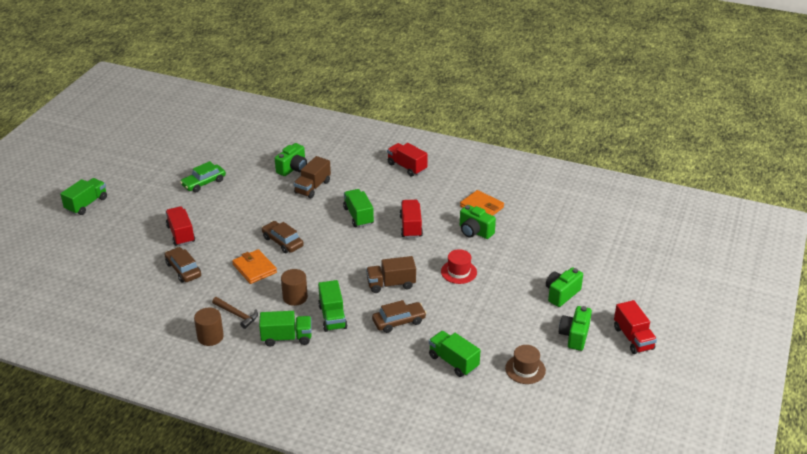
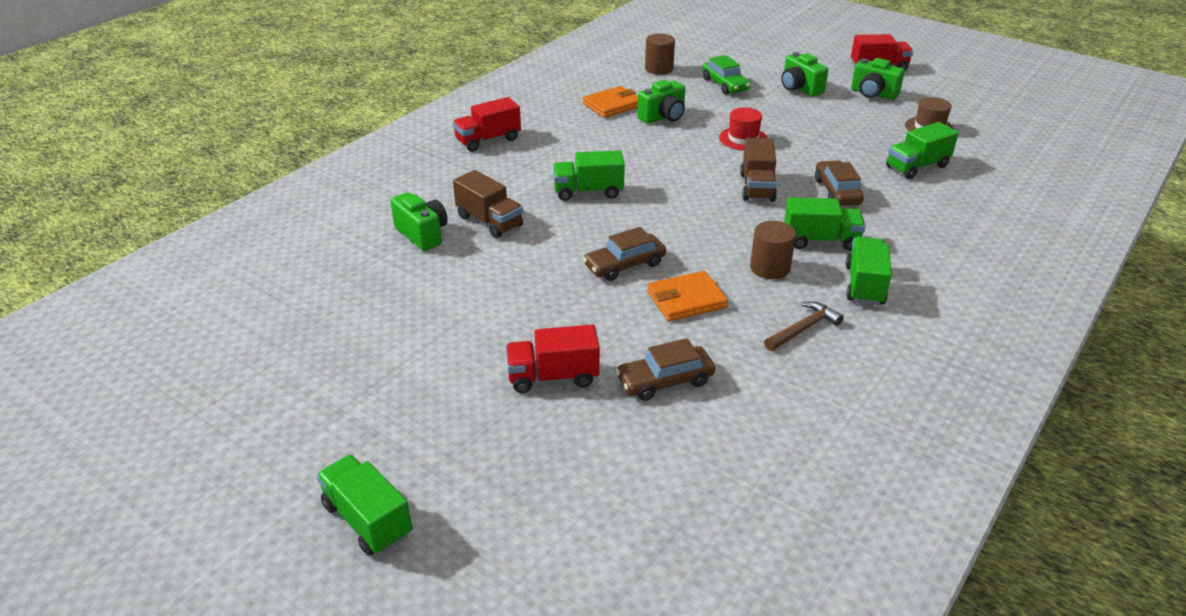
camera: 75 degrees left, 0 degrees up
green car [180,161,226,192] -> green car moved to [702,55,751,94]
brown cylinder [194,307,224,346] -> brown cylinder moved to [645,34,675,75]
red truck [400,200,423,238] -> none

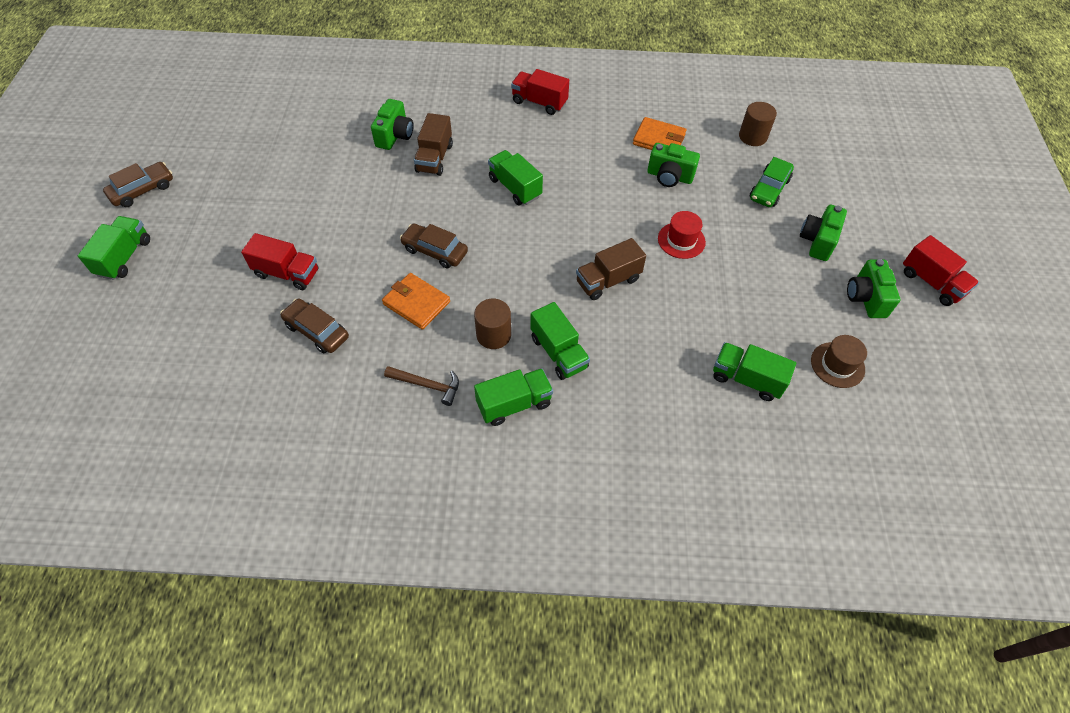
camera: 55 degrees right, 20 degrees up
red truck [506,324,600,393] -> red truck turned 150 degrees clockwise [241,233,319,290]
brown car [815,160,864,206] -> brown car moved to [103,162,173,207]

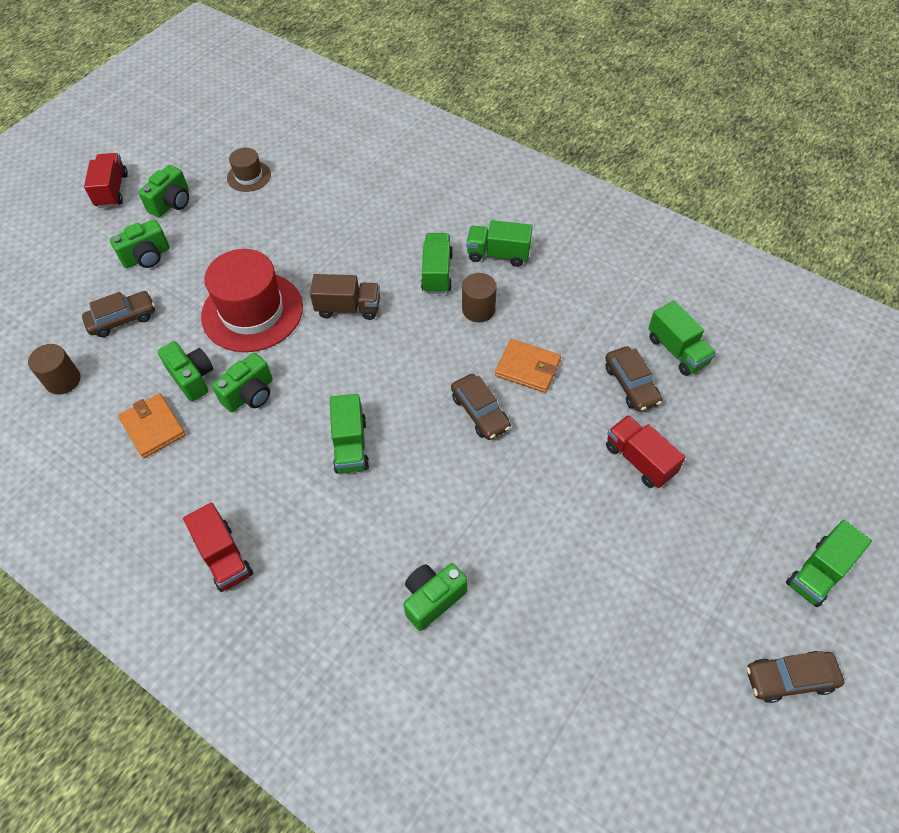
camera: 145 degrees left, 0 degrees up
orange wallet [382,273,450,330] -> orange wallet turned 45 degrees counterclockwise [495,339,561,393]
brown hammer [384,366,459,406] -> none
brown truck [414,113,453,176] -> none
red hat [658,211,706,259] -> red hat [201,249,303,352], size x2.04
green truck [713,342,796,401] -> green truck moved to [648,301,716,376]
green car [750,157,794,207] -> brown car [82,291,155,337]
none -> green camera [212,353,273,412]

